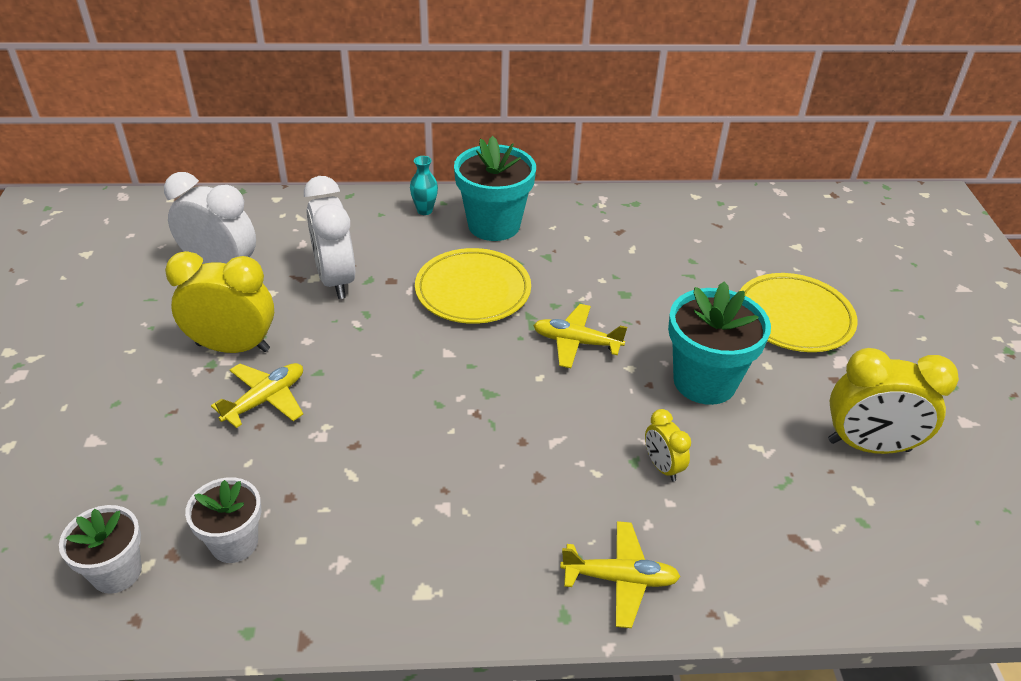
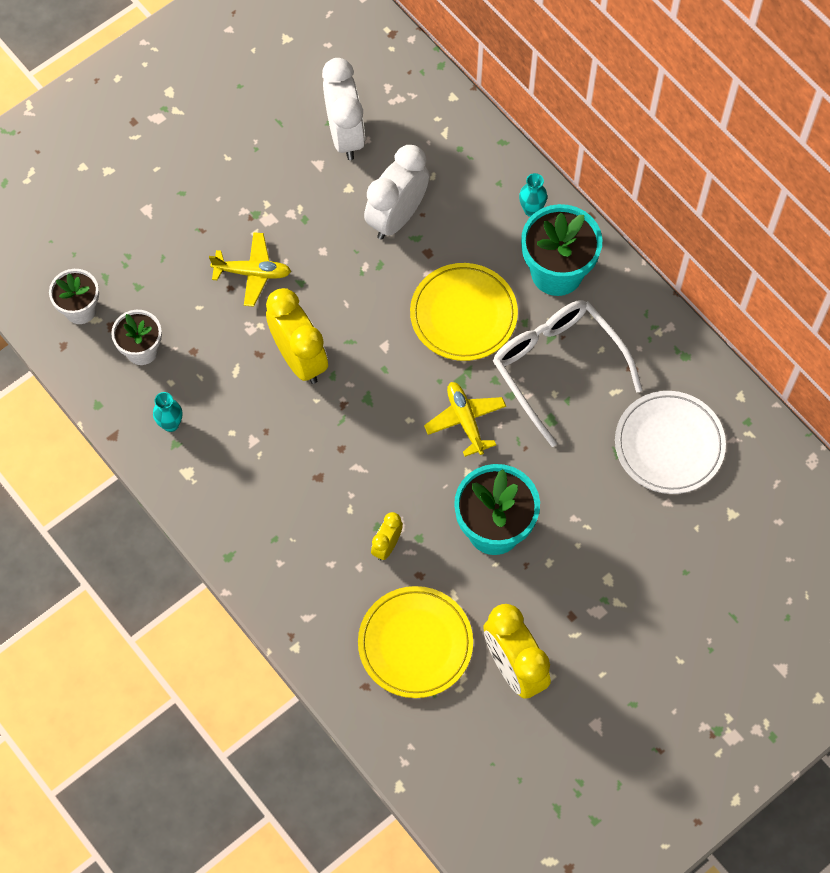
camera: 55 degrees right, 25 degrees up
yellow clock [165,251,274,353] -> yellow clock moved to [266,288,328,384]
yellow plane [560,521,681,628] -> none
yellow plate [740,273,858,352] -> yellow plate moved to [358,586,473,698]
none -> turquoise vase [153,392,182,432]
none -> white glasses [493,300,642,447]
none -> white plate [615,391,726,494]

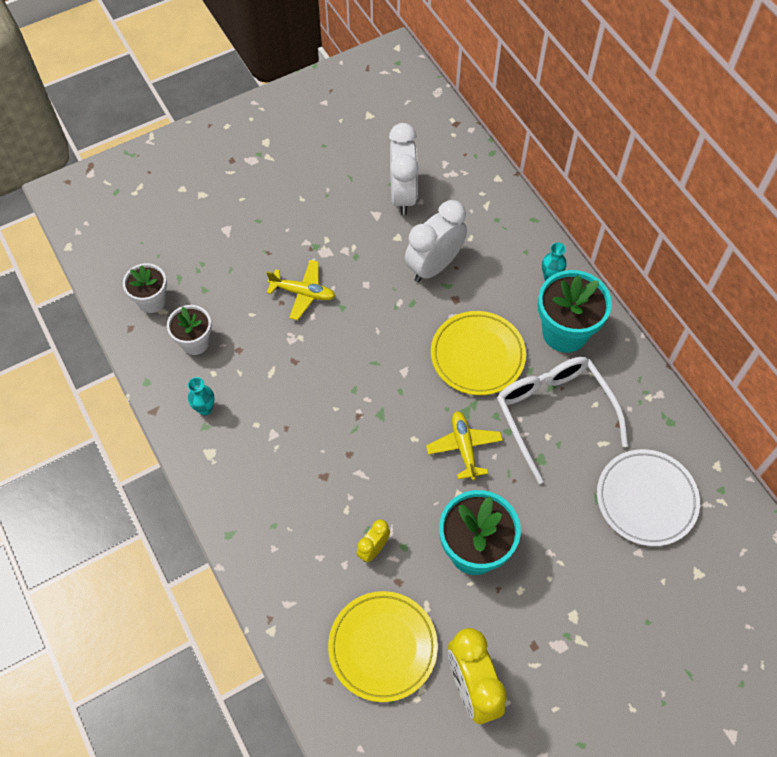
camera: 10 degrees right, 5 degrees down
yellow clock [266,288,328,384] -> none

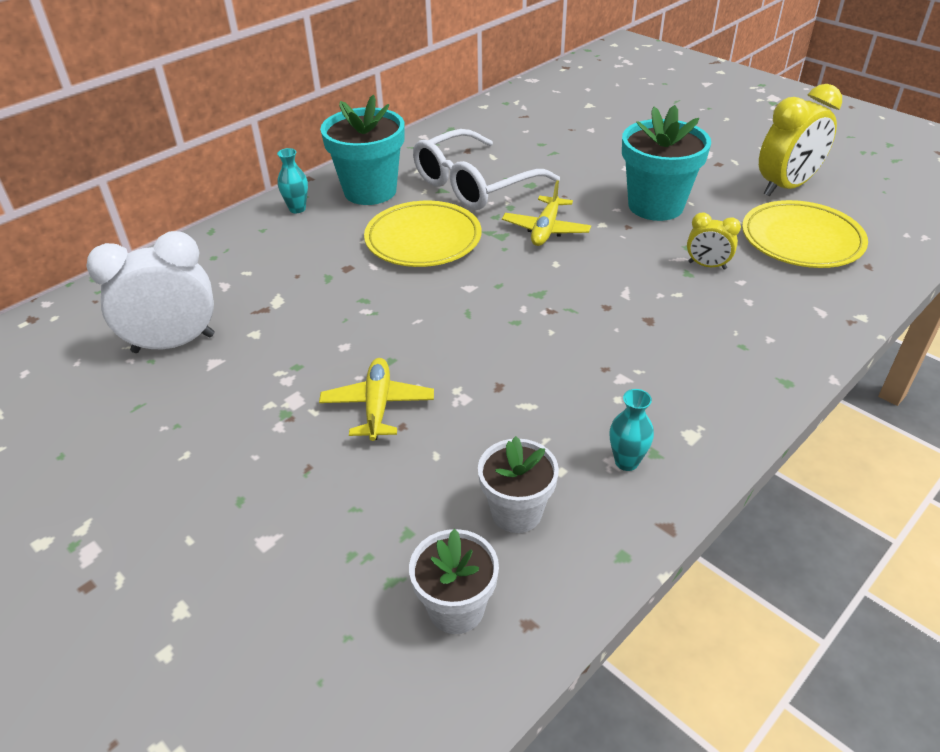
camera: 105 degrees left, 20 degrees down
white clock [405,200,467,282] -> none
yellow plane [426,411,503,480] -> yellow plane turned 45 degrees counterclockwise [502,180,591,246]
white plate [597,449,700,546] -> none

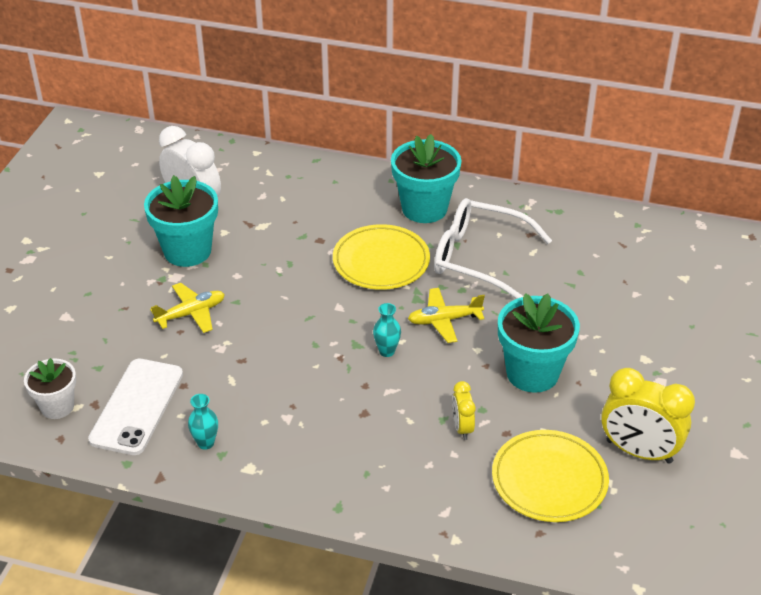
camera: 60 degrees right, 0 degrees up
turquoise vase [277,148,308,213] -> turquoise vase moved to [373,303,401,357]
white flower pot [478,436,559,533] -> white phone [88,359,183,455]
none -> turquoise flower pot [144,175,218,267]

